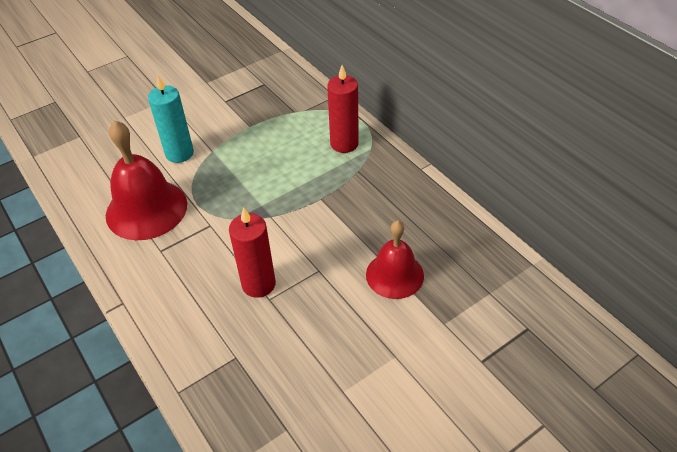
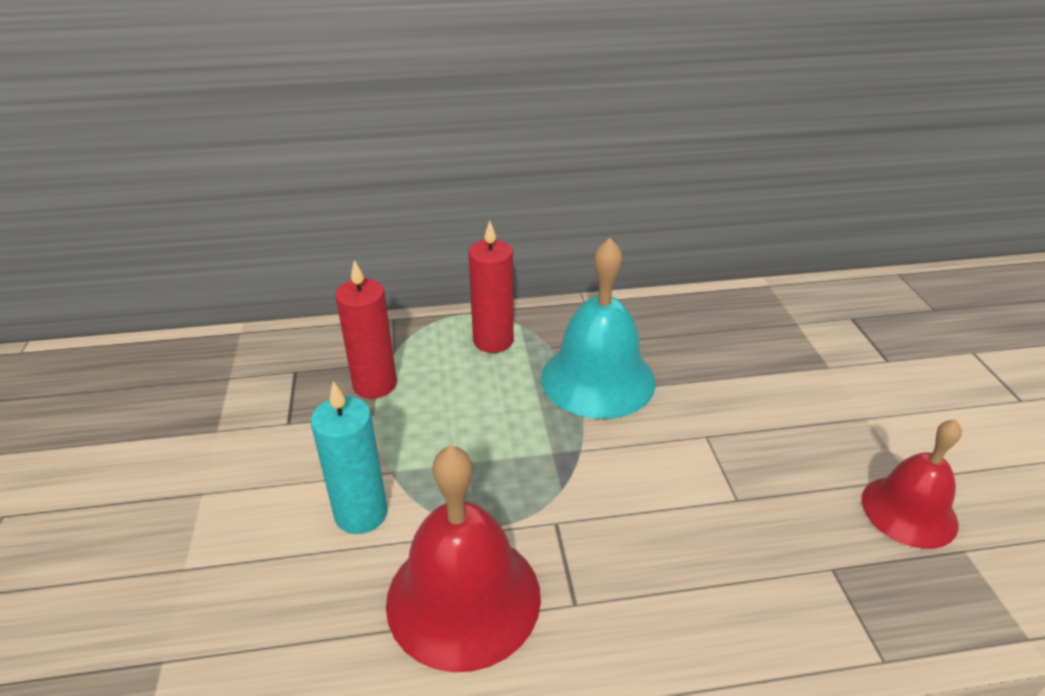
camera: 65 degrees left, 10 degrees down
red candle [229,207,276,298] -> red candle moved to [335,260,397,399]
red bell [366,221,424,299] -> red bell moved to [861,419,962,549]
none -> turquoise bell [541,238,655,419]

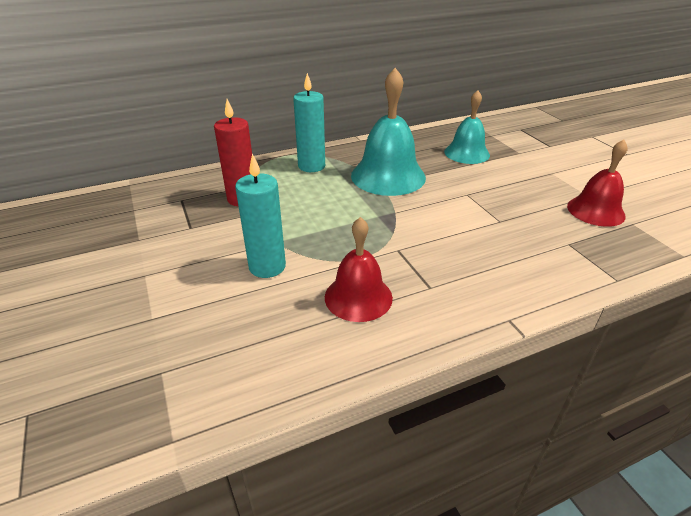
camera: 15 degrees left, 0 degrees up
red bell [386,445,541,672] -> red bell [325,217,393,322], size x0.65
red candle [468,220,514,353] -> turquoise candle [293,73,325,172]
none -> turquoise bell [444,90,490,164]

